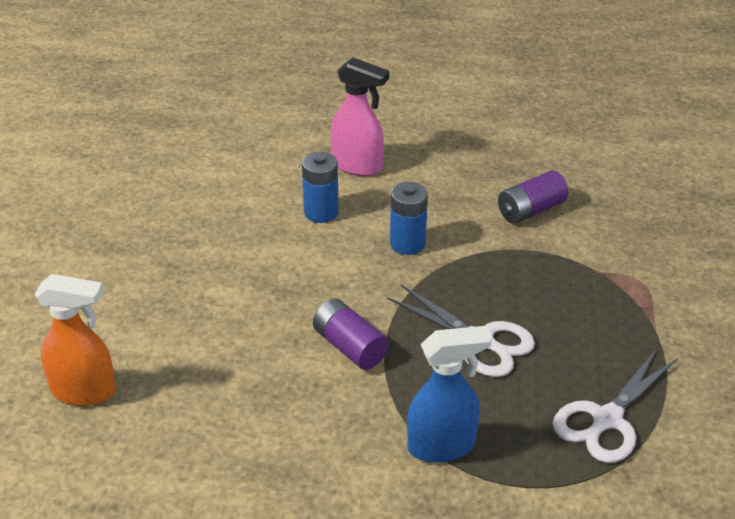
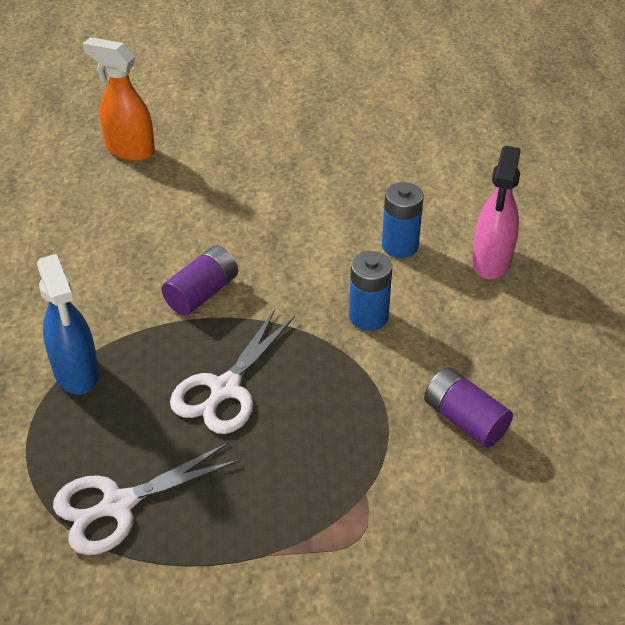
camera: 80 degrees right, 5 degrees up
orange spray bottle [35,274,116,406] -> orange spray bottle turned 120 degrees clockwise [82,37,155,161]
white scissors [553,349,678,463] -> white scissors turned 60 degrees counterclockwise [53,442,241,555]

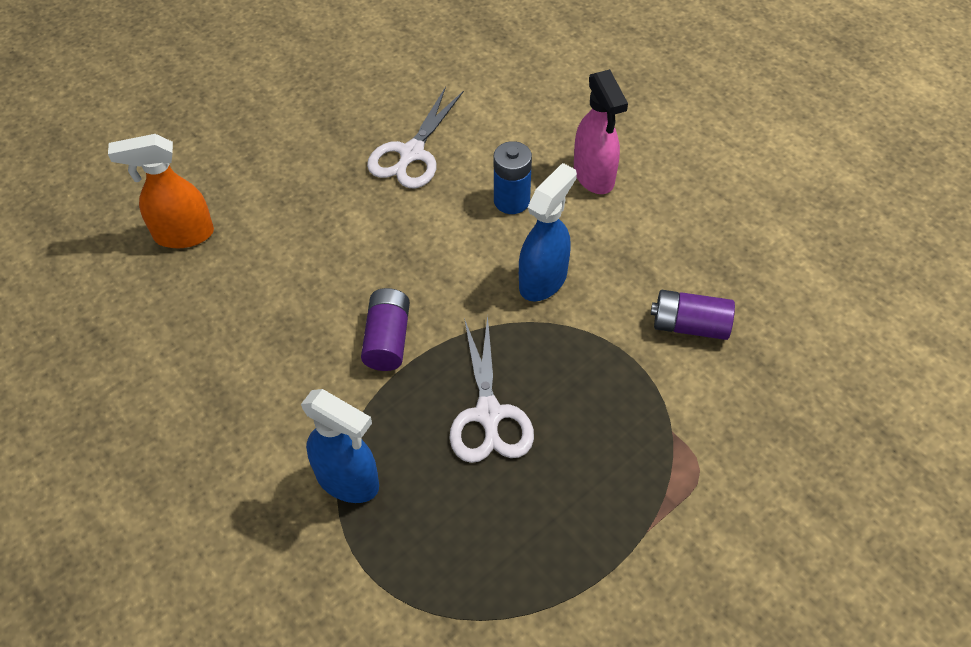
camera: 35 degrees left, 10 degrees up
white scissors [53,442,241,555] -> white scissors moved to [367,87,464,188]
blue battery [349,251,392,331] -> blue spray bottle [519,163,577,301]

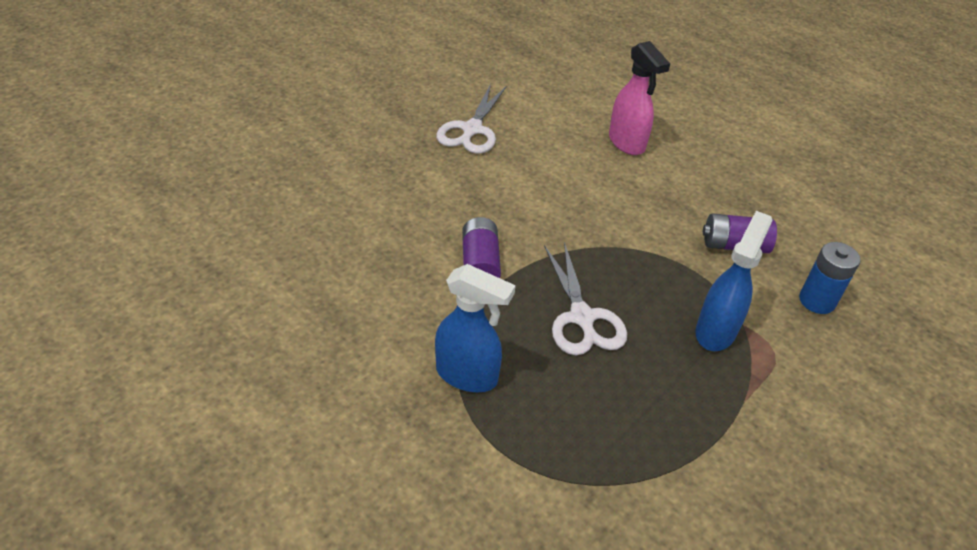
camera: 10 degrees left, 10 degrees down
orange spray bottle [108,134,214,248] -> none
blue battery [494,141,532,214] -> blue battery moved to [799,242,861,314]
blue spray bottle [519,163,577,301] -> blue spray bottle moved to [695,211,773,351]

